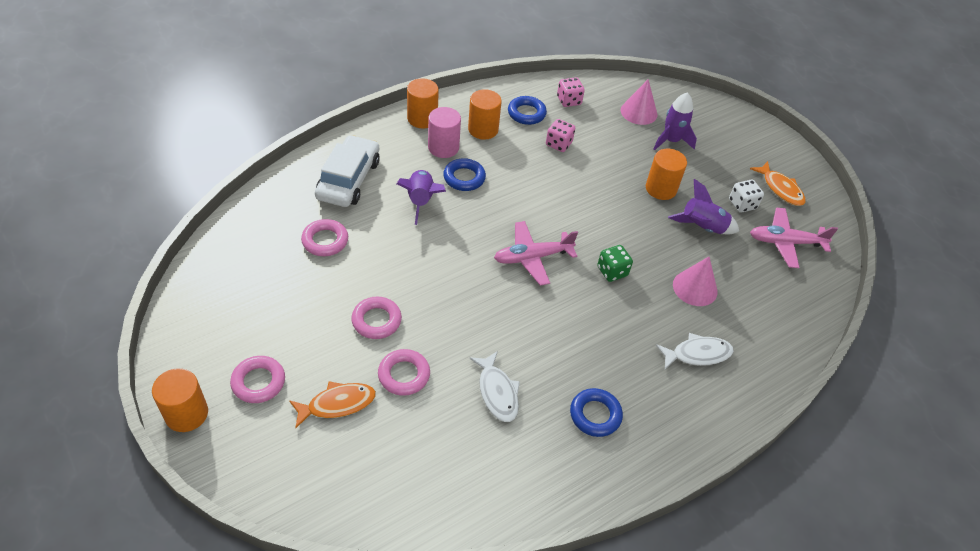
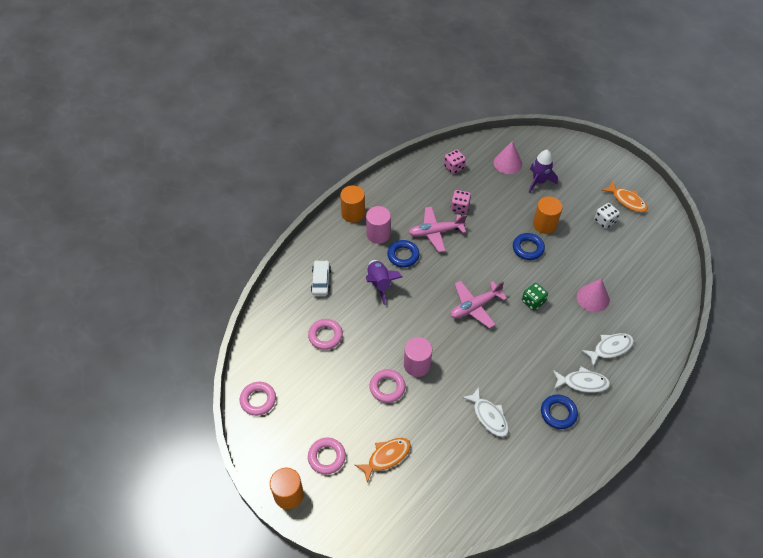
camera: 10 degrees left, 5 degrees up
white car [315,135,380,207] -> white car [311,260,331,295], size x0.58
pink ring [378,349,430,396] -> pink ring moved to [240,382,276,416]
orange cylinder [468,89,502,140] -> none
blue ring [508,96,547,125] -> blue ring moved to [513,233,545,260]
purple rocket [668,179,739,234] -> none
pink plane [750,208,838,268] -> pink plane moved to [409,206,467,252]
none -> pink cylinder [404,337,432,377]
none -> white fish [553,366,610,393]

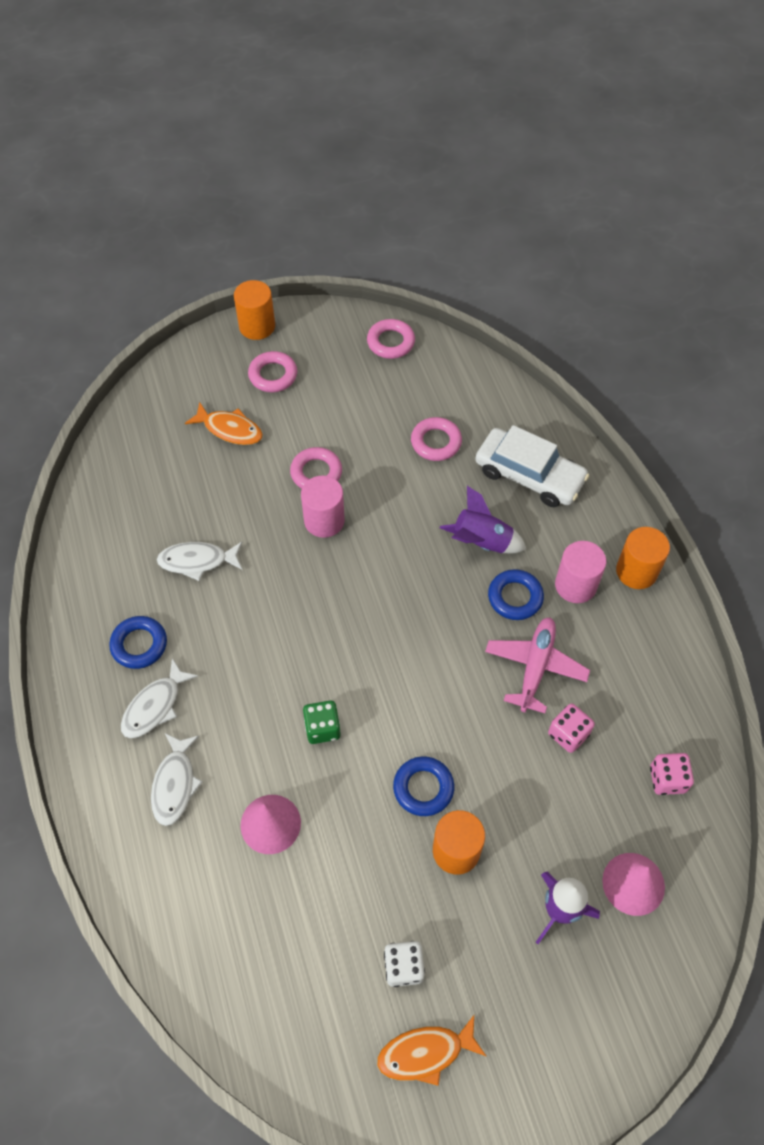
camera: 120 degrees right, 5 degrees up
white car [311,260,331,295] -> white car [475,425,589,507], size x1.72
orange fish [355,438,411,483] -> orange fish turned 60 degrees counterclockwise [185,402,263,445]
pink plane [451,281,507,329] -> none

